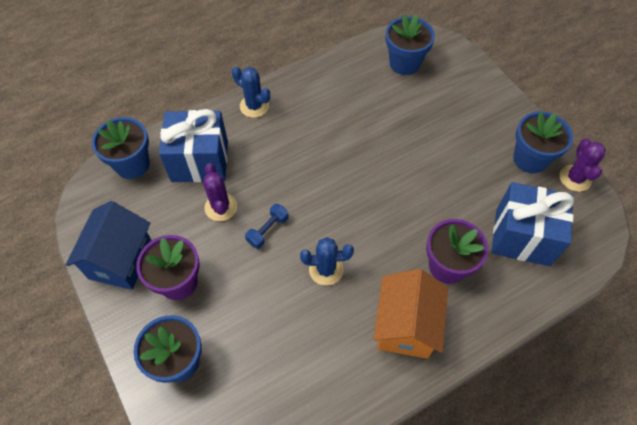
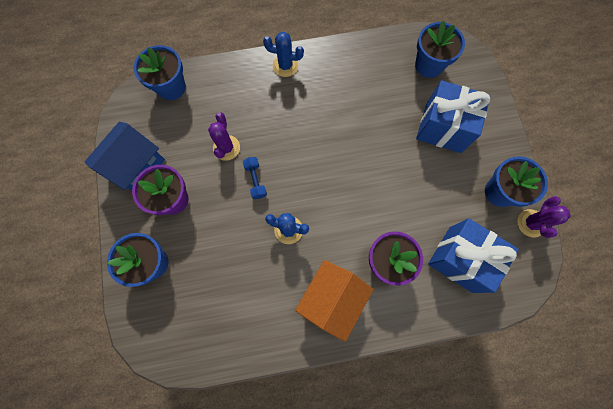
camera: 20 degrees right, 15 degrees up
blue gift [159,109,228,182] -> blue gift moved to [416,80,491,153]
blue cactus [232,67,270,118] -> blue cactus turned 45 degrees counterclockwise [263,32,304,77]
blue dumbbell [245,204,289,249] -> blue dumbbell turned 75 degrees counterclockwise [243,157,267,199]

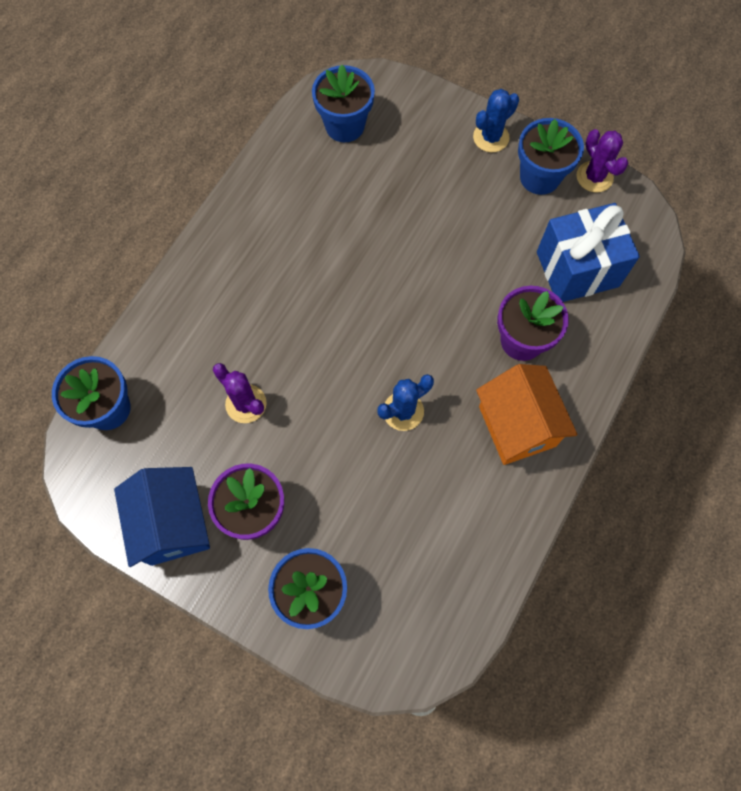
camera: 50 degrees left, 5 degrees down
blue dumbbell [243,157,267,199] -> none
blue cactus [263,32,304,77] -> blue cactus moved to [473,89,519,152]
blue gift [416,80,491,153] -> none

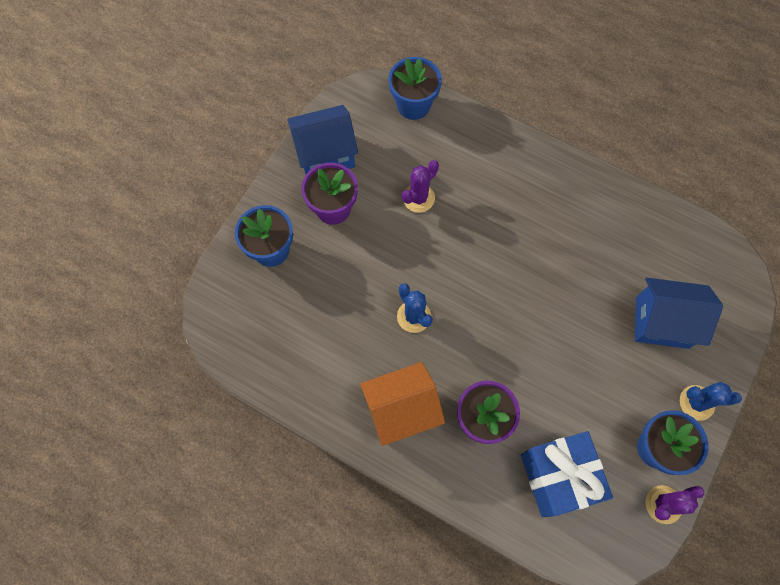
camera: 90 degrees right, 0 degrees up
blue flower pot [312,65,375,142] -> none
blue cactus [473,89,519,152] -> blue cactus turned 45 degrees counterclockwise [680,382,742,421]
none -> blue house [635,278,723,349]

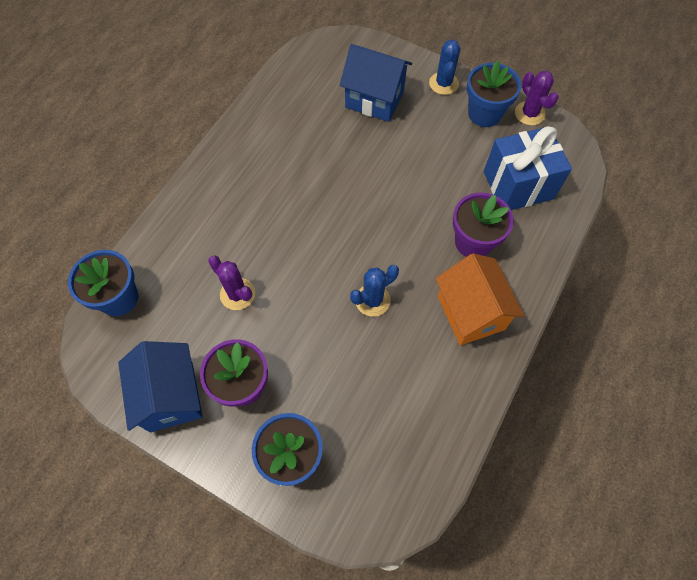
camera: 90 degrees left, 5 degrees down
blue house [635,278,723,349] -> blue house turned 75 degrees counterclockwise [340,44,412,122]

